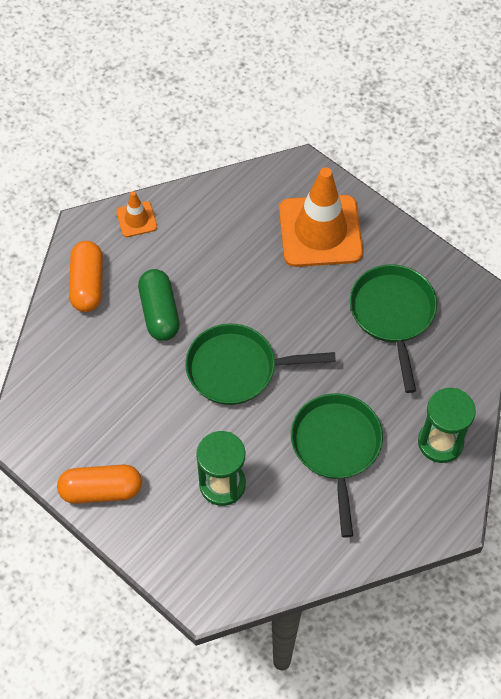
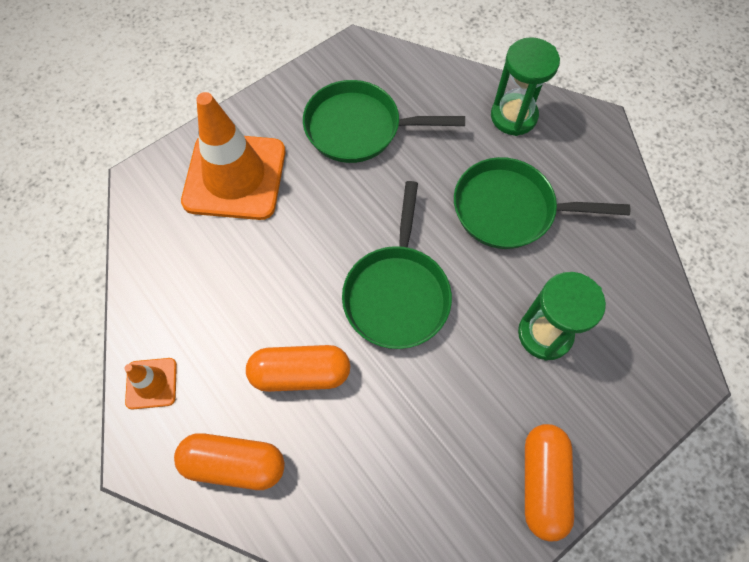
camera: 80 degrees left, 5 degrees up
green capsule [138,269,180,341] -> orange capsule [246,345,350,392]

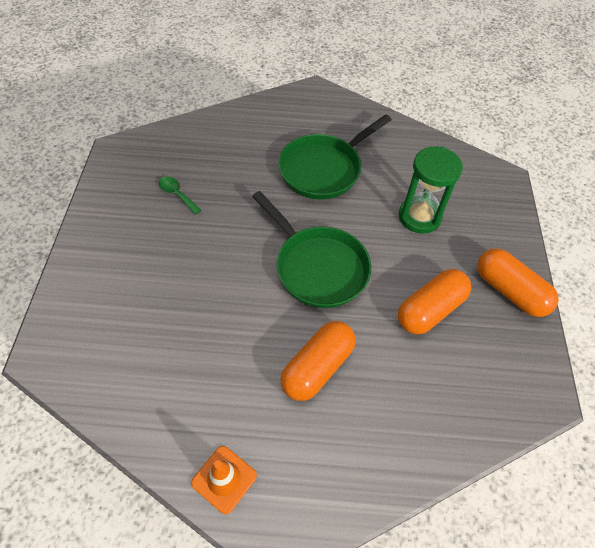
camera: 50 degrees left, 10 degrees down
orange capsule [174,433,285,490] -> orange capsule moved to [398,269,471,335]
orange traffic cone [181,92,285,220] -> none
green pan [303,80,465,163] -> green spoon [159,176,201,215]
green hourglass [491,37,560,136] -> none

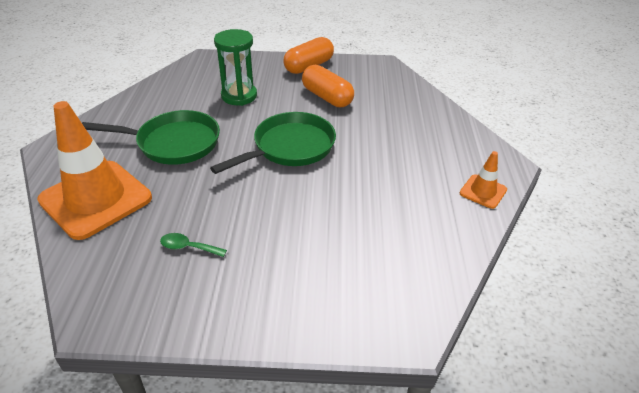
camera: 90 degrees left, 15 degrees down
green spoon [159,176,201,215] -> green spoon turned 60 degrees clockwise [160,233,227,257]
green pan [278,114,392,200] -> green pan turned 45 degrees counterclockwise [82,110,220,165]
orange capsule [280,321,356,401] -> none
none -> orange traffic cone [37,101,152,240]

